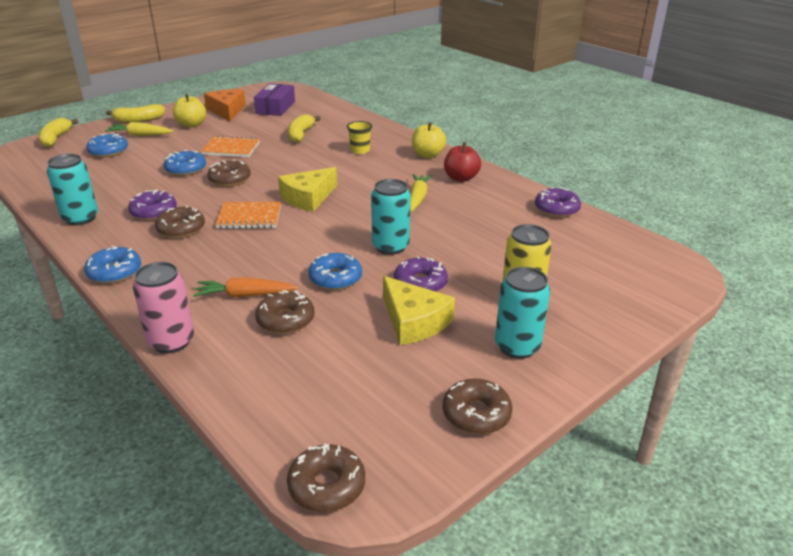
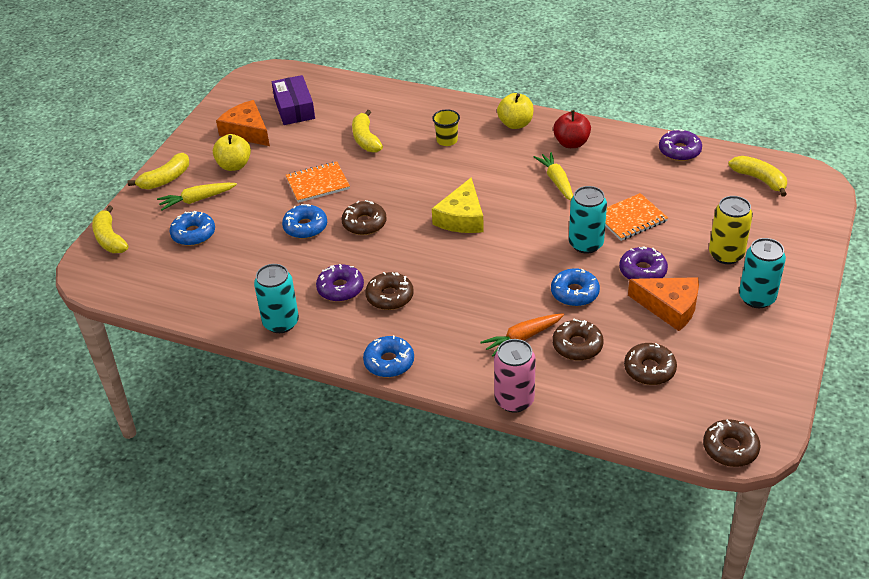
camera: 25 degrees left, 10 degrees up
orange notebook [215,202,281,229] -> orange notebook moved to [605,193,668,241]
yellow cheese [383,276,455,345] -> orange cheese [628,277,699,331]
brown donut [443,379,512,434] -> brown donut moved to [624,343,677,385]
none -> yellow banana [728,156,787,197]

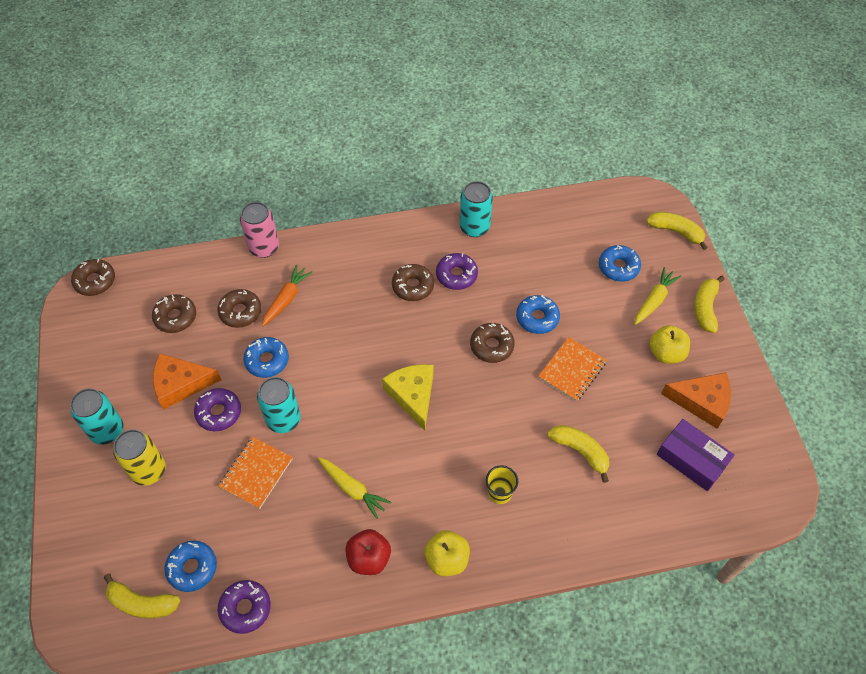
camera: 145 degrees right, 15 degrees up
blue donut [363,335,414,377] -> blue donut moved to [164,541,217,592]

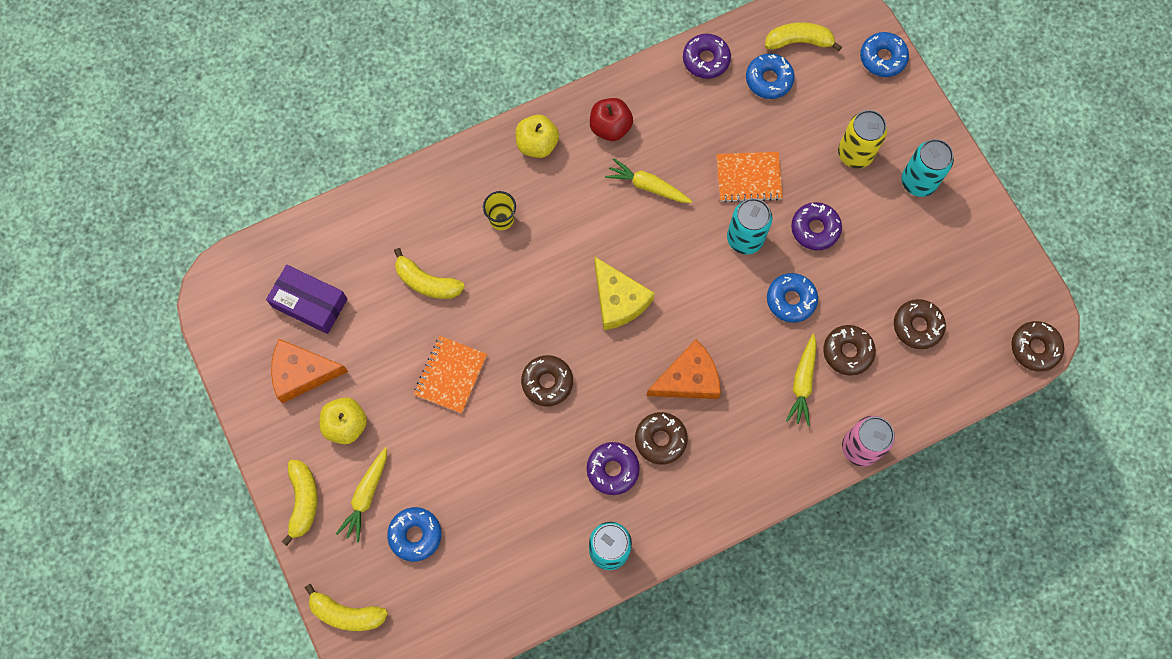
camera: 165 degrees right, 15 degrees up
orange cheese [153,353,221,410] -> orange cheese moved to [647,339,721,399]
orange notebook [218,437,293,509] -> orange notebook turned 75 degrees clockwise [717,152,783,203]
orange carrot [262,264,313,326] -> yellow carrot [786,334,817,426]
blue donut [516,295,560,334] -> blue donut moved to [860,32,909,77]

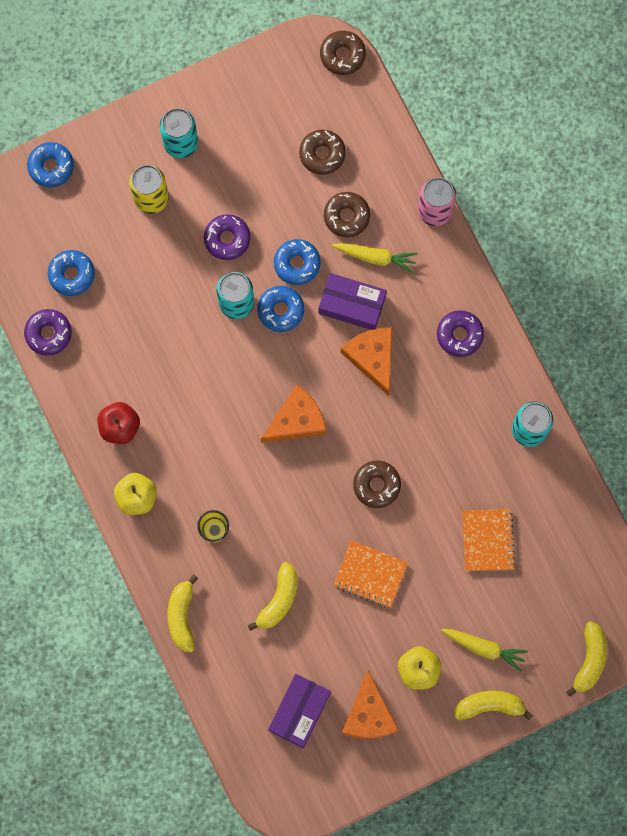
camera: 90 degrees left, 5 degrees up
blue donut [387,507,441,562] -> blue donut moved to [257,286,304,332]
purple donut [587,442,640,495] -> purple donut moved to [437,310,484,357]
yellow cheese [594,257,655,330] -> orange cheese [261,384,327,443]
yellow carrot [605,158,693,203] -> none
brown donut [635,412,688,465] -> none
orange notebook [717,152,783,203] -> orange notebook moved to [462,509,515,571]
yellow banana [765,22,842,51] -> yellow banana moved to [167,574,198,652]
none -> purple box [318,273,387,330]

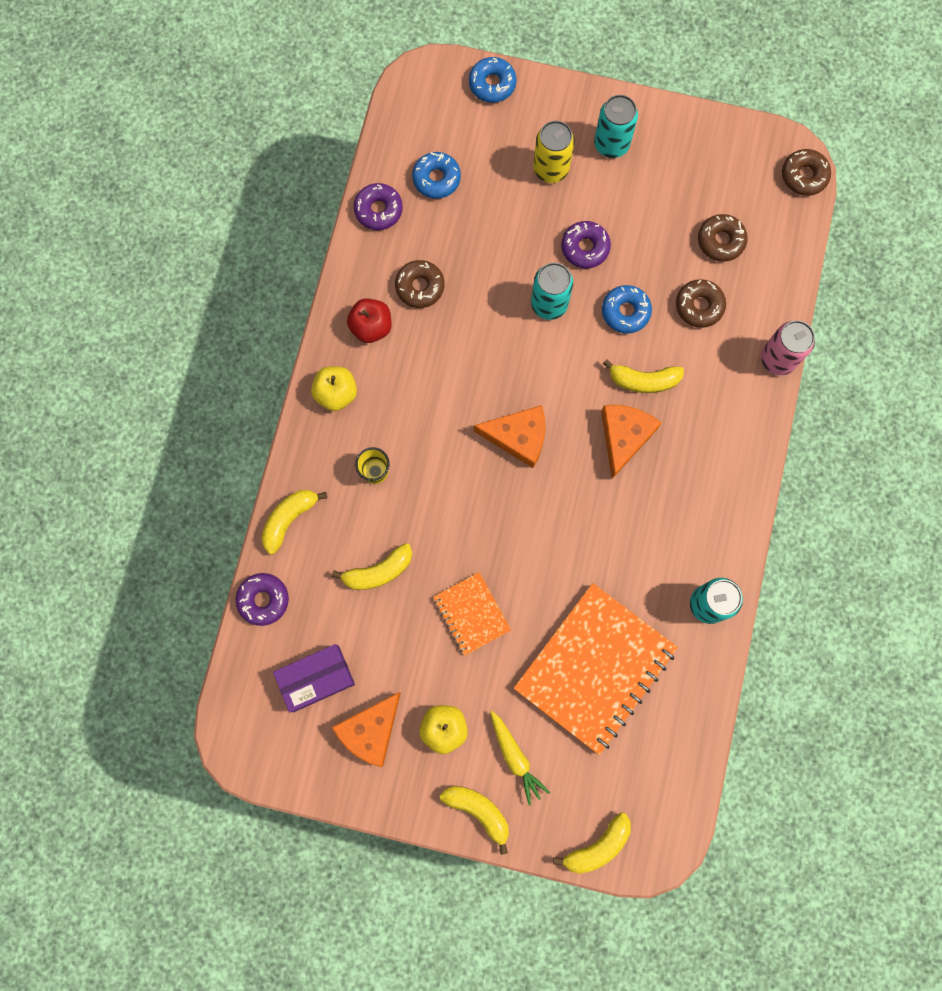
camera: 40 degrees right, 0 degrees up
blue donut [257,286,304,332] -> none
purple box [318,273,387,330] -> yellow banana [603,359,684,393]
yellow carrot [332,243,418,273] -> none
brown donut [353,461,401,508] -> brown donut moved to [395,260,444,308]
purple donut [437,310,484,357] -> purple donut moved to [236,573,289,626]
orange notebook [462,509,515,571] -> orange notebook [514,583,678,755], size x1.98

